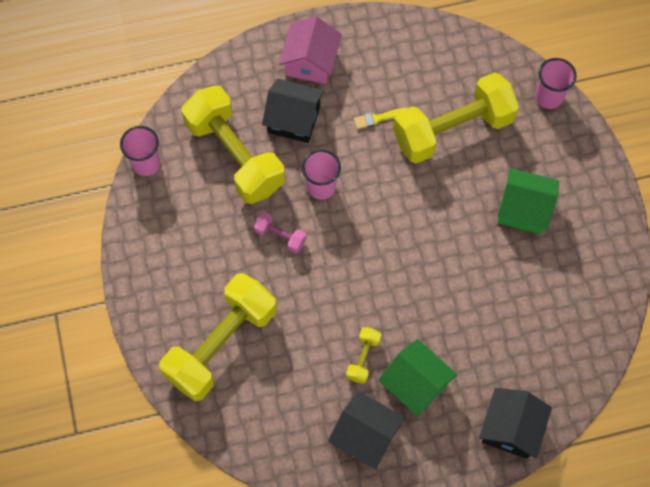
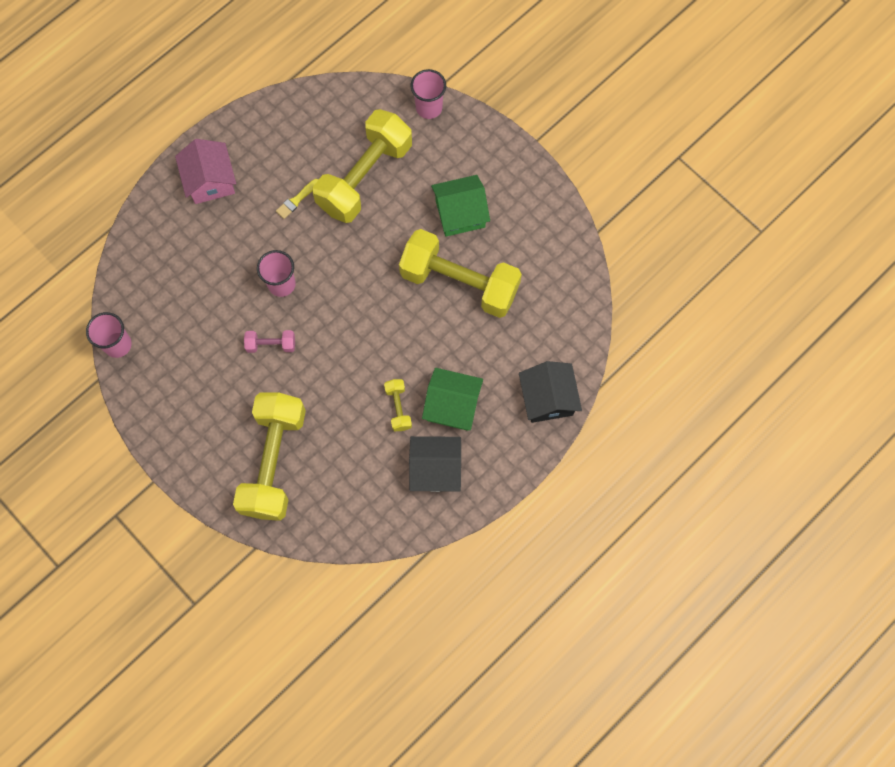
camera: 30 degrees left, 5 degrees up
yellow dumbbell [181,85,285,204] -> yellow dumbbell moved to [399,229,522,318]
black house [262,79,324,143] -> none

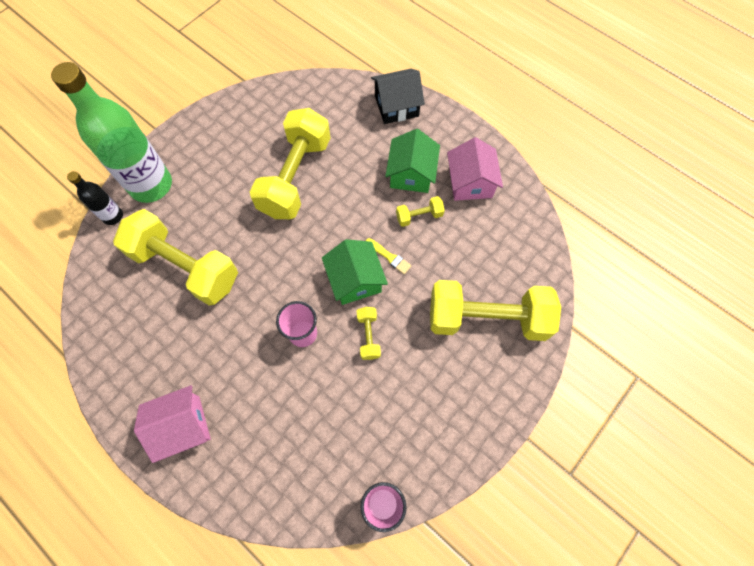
camera: 95 degrees left, 5 degrees down
pink dumbbell [244,330,295,353] -> yellow dumbbell [357,307,381,360]
yellow brush [276,179,318,219] -> yellow brush moved to [366,238,412,274]
black house [409,436,461,492] -> pink house [447,137,503,201]
pink cup [411,69,446,119] -> black bottle [67,171,123,225]
green house [431,175,490,237] -> green house moved to [322,239,388,305]
none -> green bottle [51,62,172,203]

